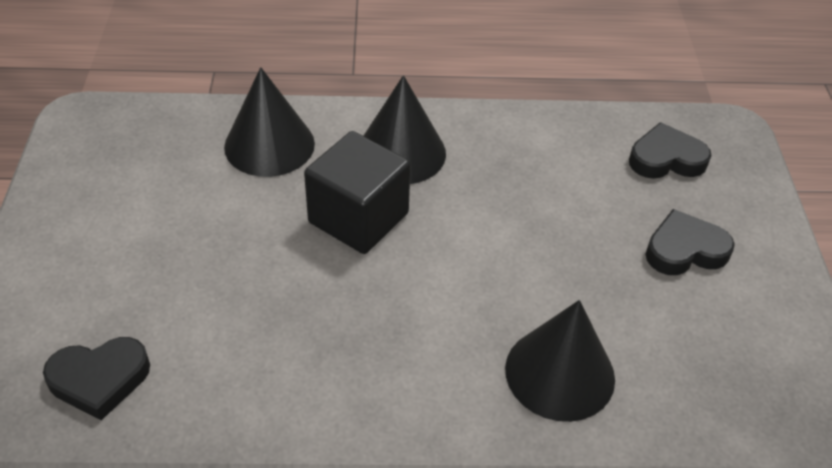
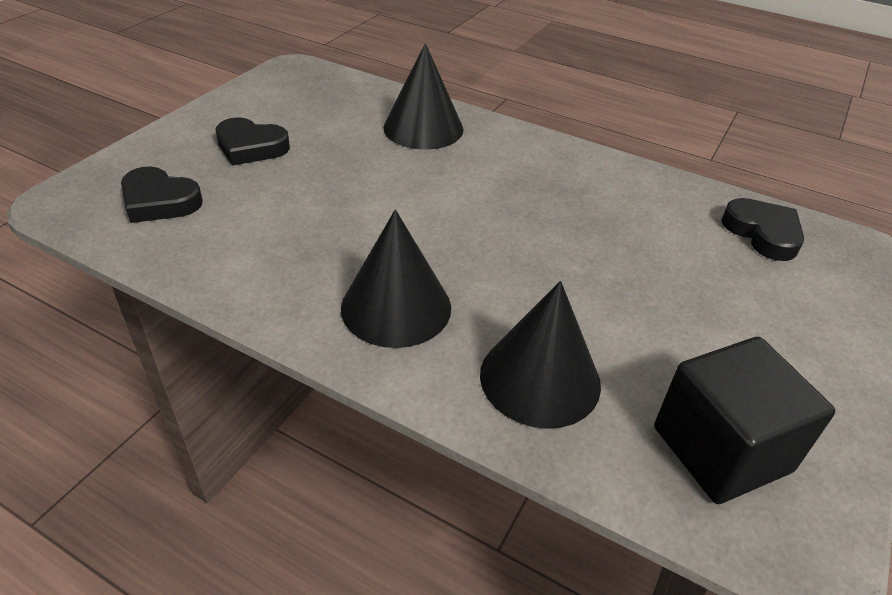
camera: 150 degrees left, 5 degrees down
black heart [43,337,150,420] -> black heart turned 45 degrees clockwise [721,198,804,261]
black cube [304,131,411,254] -> black cube moved to [654,337,835,504]

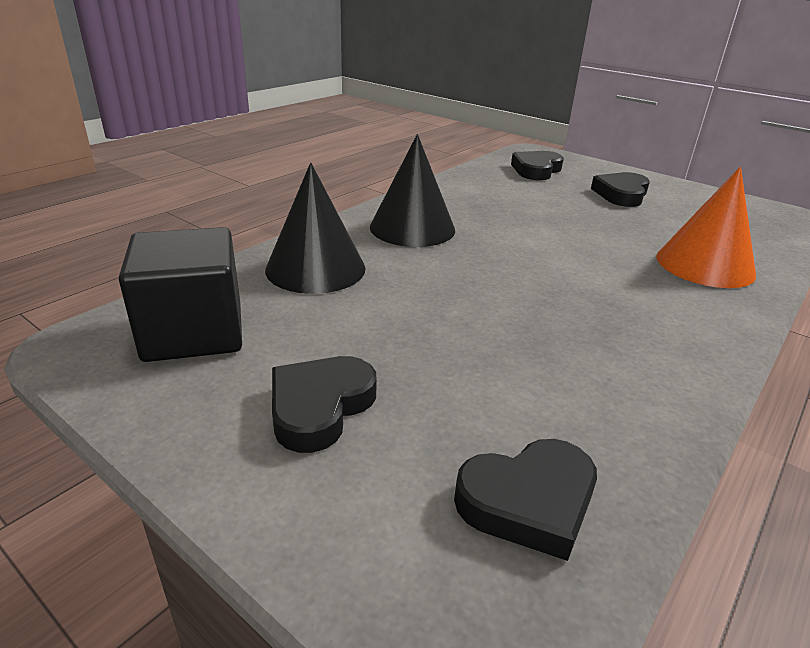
camera: 100 degrees right, 10 degrees down
black cone [383,43,463,150] -> orange cone [656,167,756,288]
none -> black heart [272,356,377,453]

